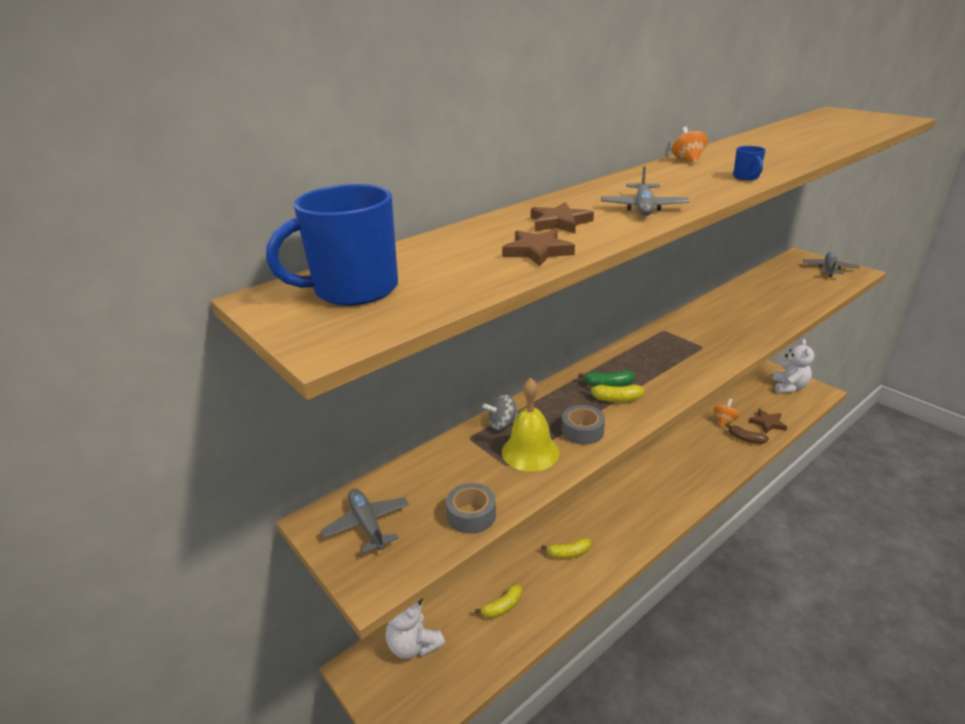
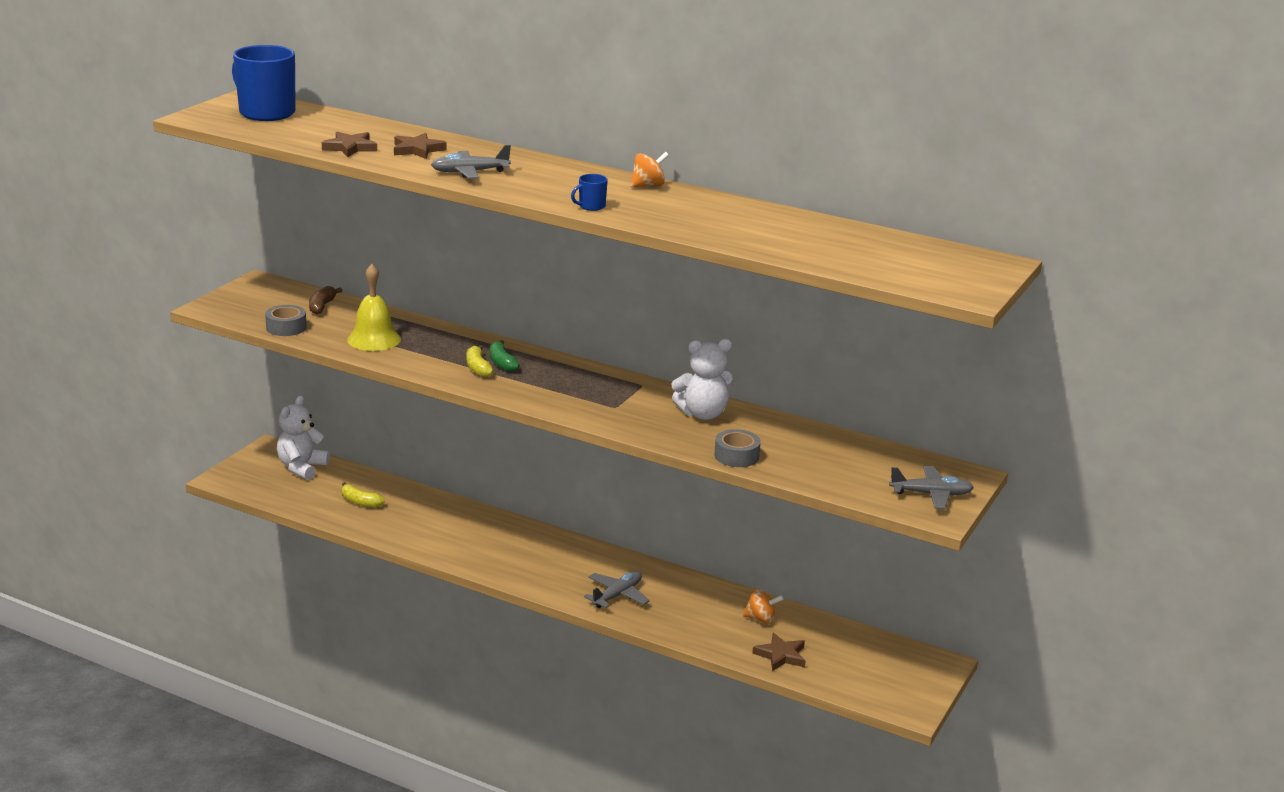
camera: 65 degrees right, 5 degrees down
grey plane [321,489,409,553] -> grey plane moved to [584,571,650,608]
grey spinning top [483,394,518,431] -> none
yellow banana [541,538,591,559] -> none
grey tape [562,405,605,445] -> grey tape moved to [714,429,761,467]
brown banana [726,423,769,444] -> brown banana moved to [309,286,342,314]
white teddy bear [772,339,814,393] -> white teddy bear moved to [672,339,734,420]

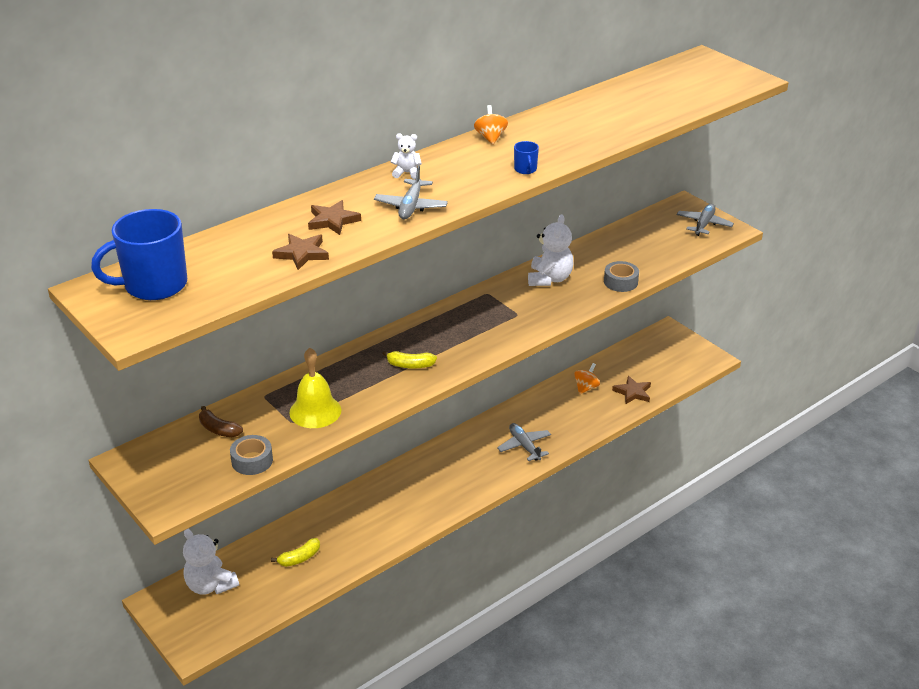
camera: 65 degrees left, 10 degrees up
green banana [490,340,520,372] -> none
none -> white teddy bear [391,133,422,179]

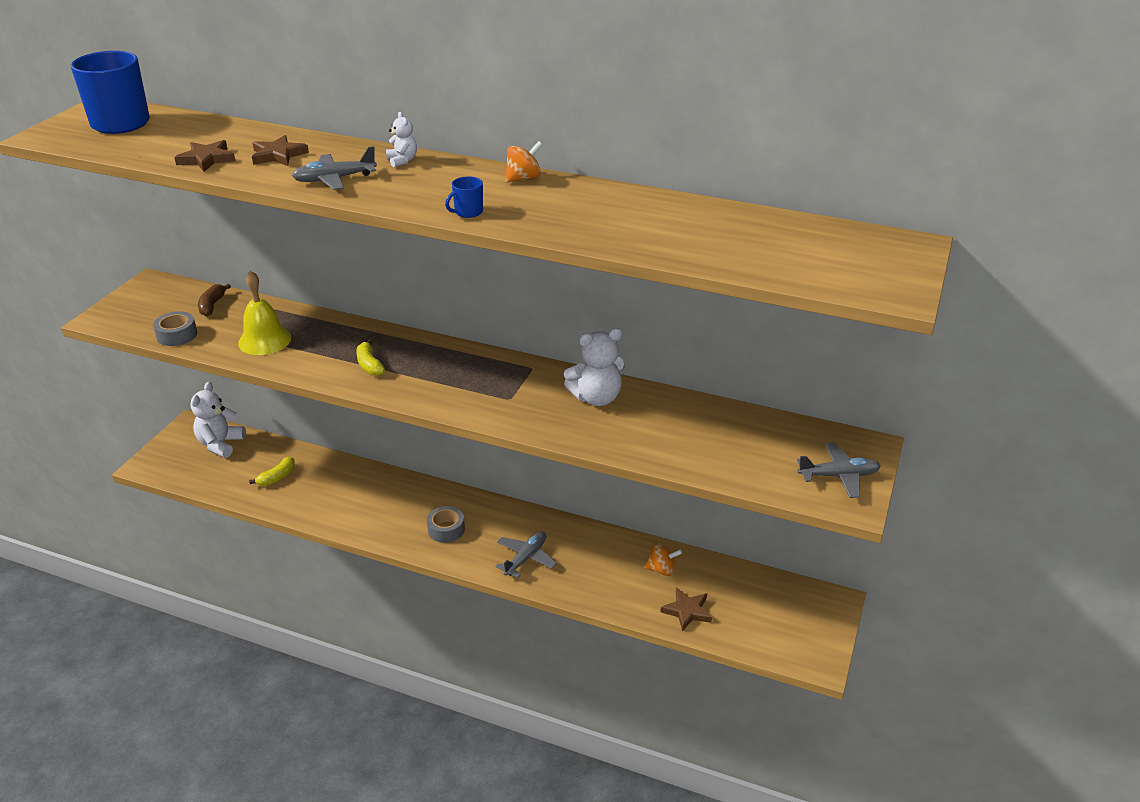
camera: 60 degrees right, 0 degrees up
yellow banana [271,538,320,567] -> yellow banana turned 75 degrees counterclockwise [249,457,295,486]
grey tape [604,261,639,292] -> grey tape moved to [427,506,465,543]

